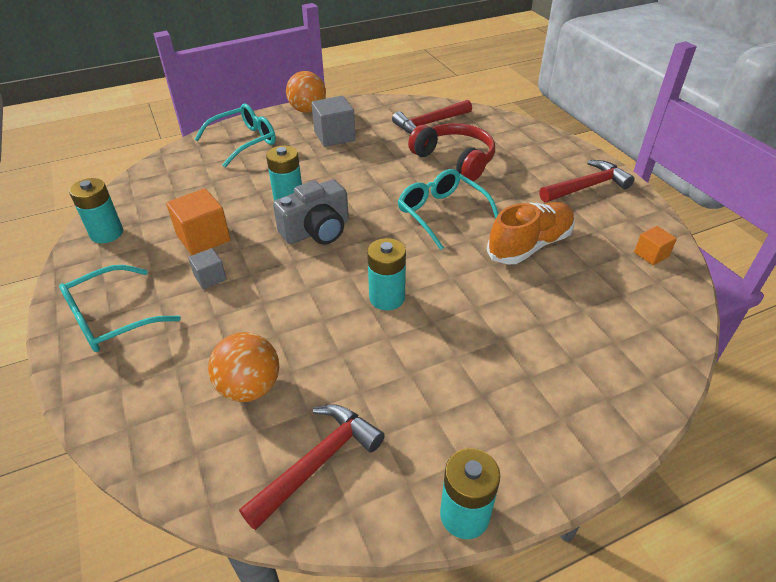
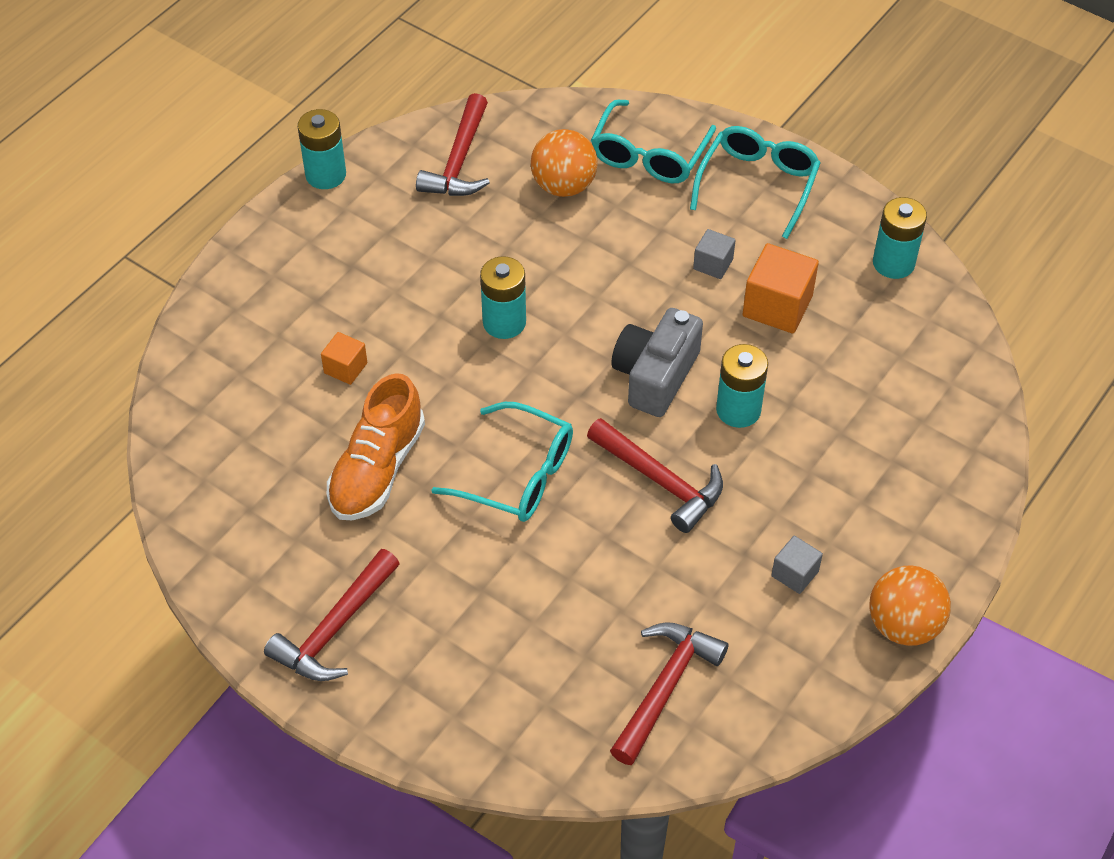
camera: 150 degrees right, 10 degrees up
turquoise glasses [195,103,276,167] -> turquoise glasses moved to [591,99,716,183]
grey cube [311,96,356,147] -> grey cube [771,536,823,594], size x0.57
red headphones [408,123,495,181] -> none
orange cube [634,226,677,265] -> orange cube moved to [321,332,367,385]
none -> red hammer [587,418,723,533]

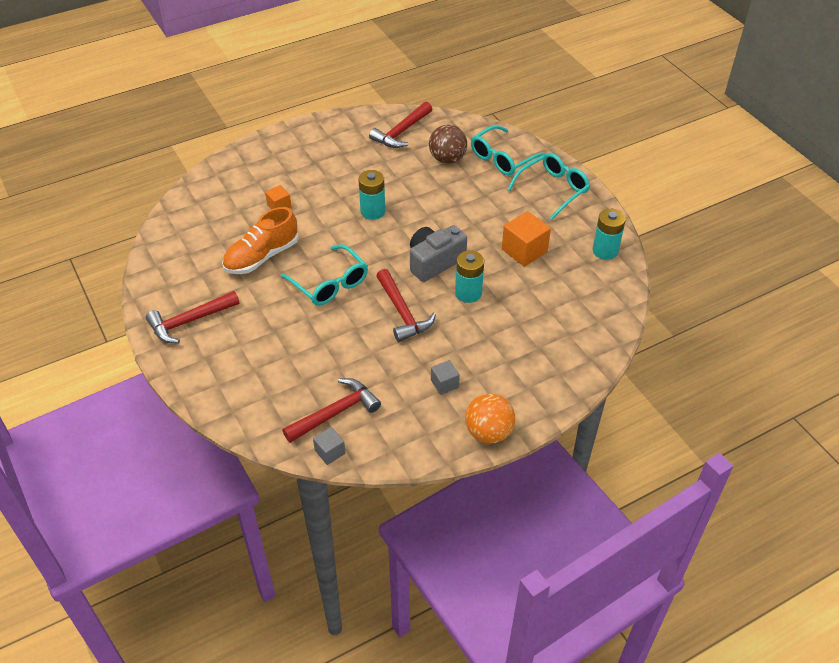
camera: 25 degrees right, 5 degrees down
turquoise battery [297,109,346,189] -> none
orange ball [531,129,598,197] -> brown ball [429,125,467,164]
grey cube [693,229,736,279] -> grey cube moved to [313,427,345,465]

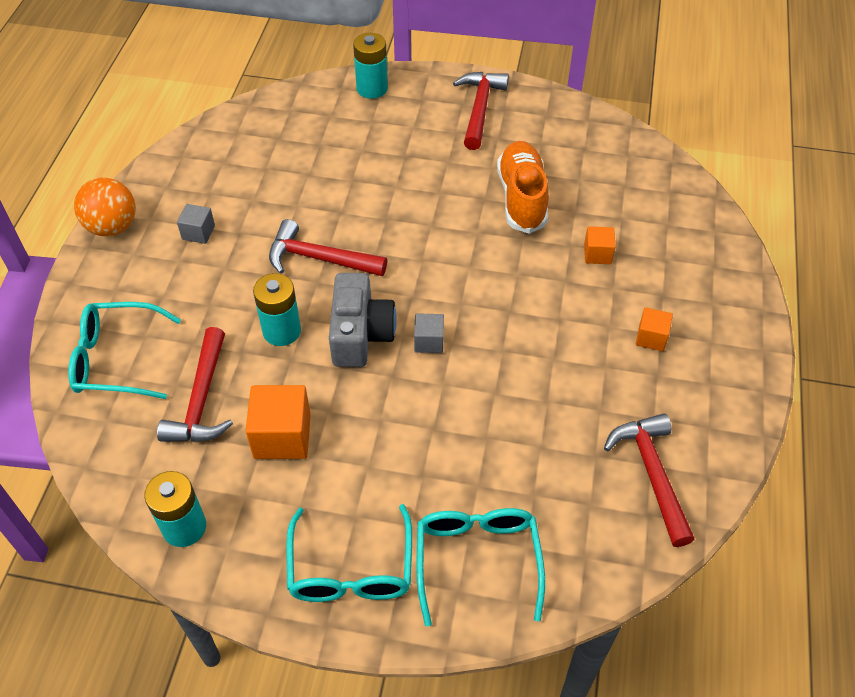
camera: 130 degrees right, 5 degrees up
turquoise glasses [281,244,368,306] -> turquoise glasses moved to [68,302,181,399]
red hammer [282,378,381,443] -> red hammer moved to [157,327,233,442]
grey cube [313,427,345,465] -> grey cube moved to [414,313,444,353]
turquoise battery [359,170,385,220] -> turquoise battery moved to [353,33,388,99]
brown ball [429,125,467,164] -> none
none -> orange cube [636,307,673,351]

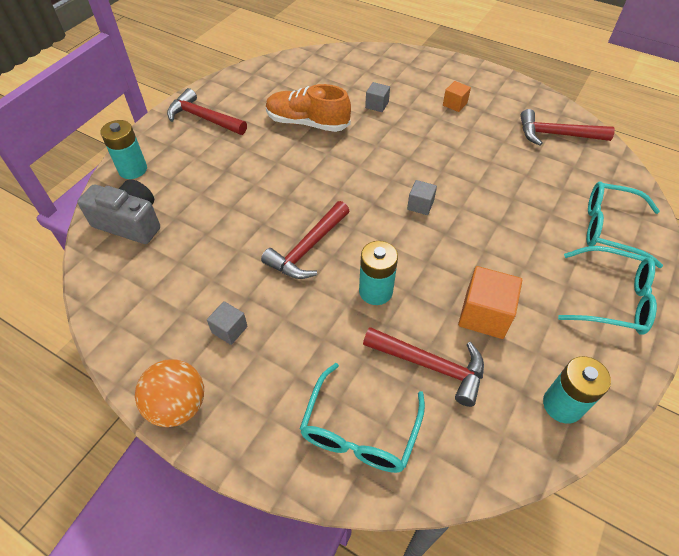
camera: 70 degrees left, 0 degrees up
grey camera [329,273,397,367] -> grey camera moved to [77,179,160,244]
orange cube [584,226,616,264] -> grey cube [365,82,390,112]

